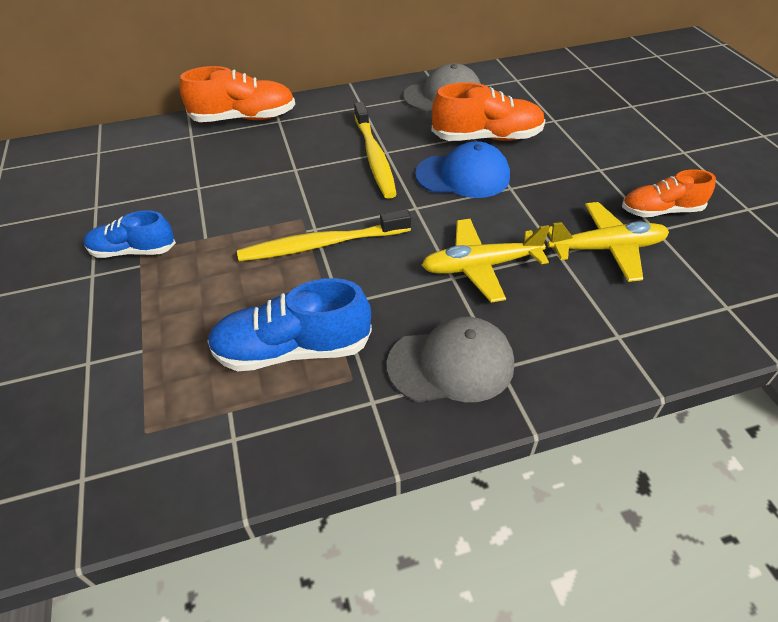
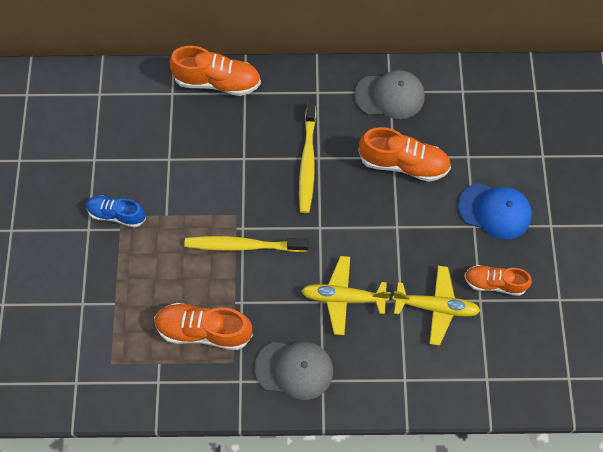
camera: 15 degrees right, 20 degrees up
blue shoe [208,278,372,371] -> orange shoe [154,303,253,350]
blue cap [415,141,510,198] -> blue cap moved to [458,183,532,240]

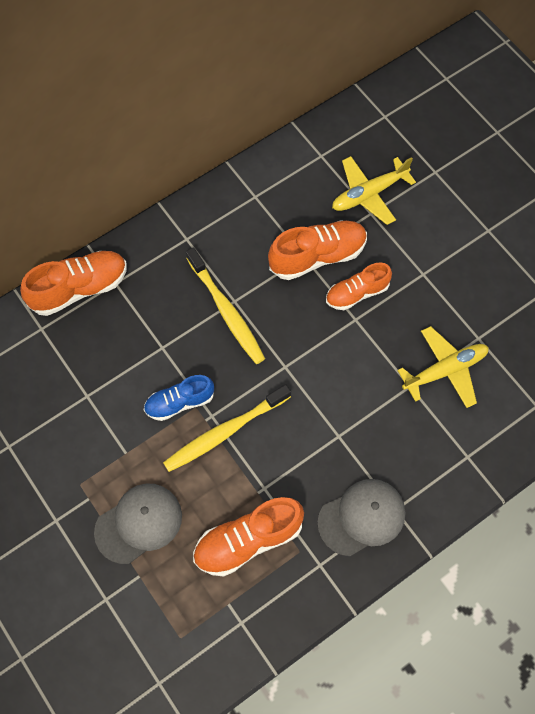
camera: 35 degrees left, 0 degrees up
blue shoe [86,195,146,227] -> blue shoe moved to [144,375,214,421]
yellow plane [301,256,391,335] -> yellow plane moved to [332,156,416,225]
grey cap [354,70,425,119] -> grey cap moved to [94,484,182,564]
blue cap [458,183,532,240] -> none
orange shoe [464,265,532,296] -> orange shoe moved to [326,263,392,310]

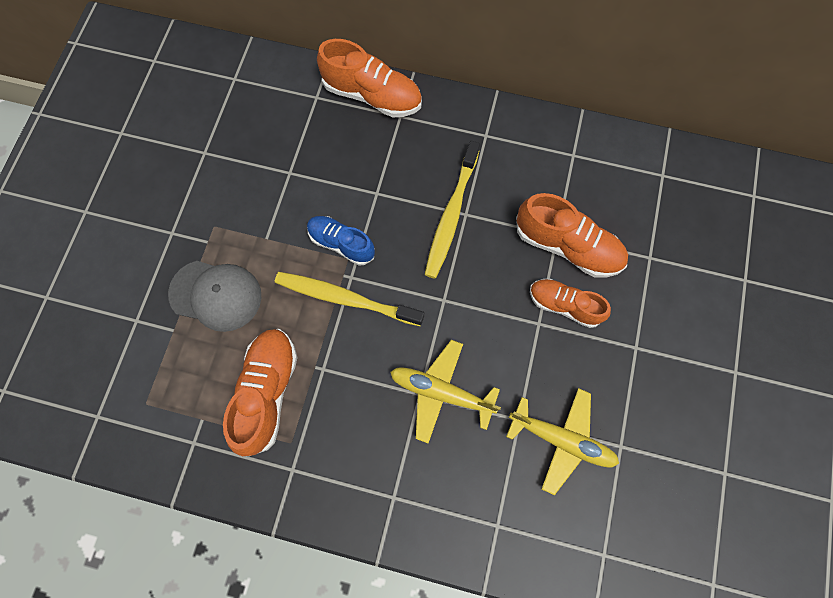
camera: 50 degrees right, 5 degrees up
orange shoe [193,497,304,577] -> orange shoe turned 75 degrees clockwise [223,329,298,456]
grey cap [318,479,405,556] -> none
yellow plane [332,156,416,225] -> yellow plane moved to [390,340,501,443]

